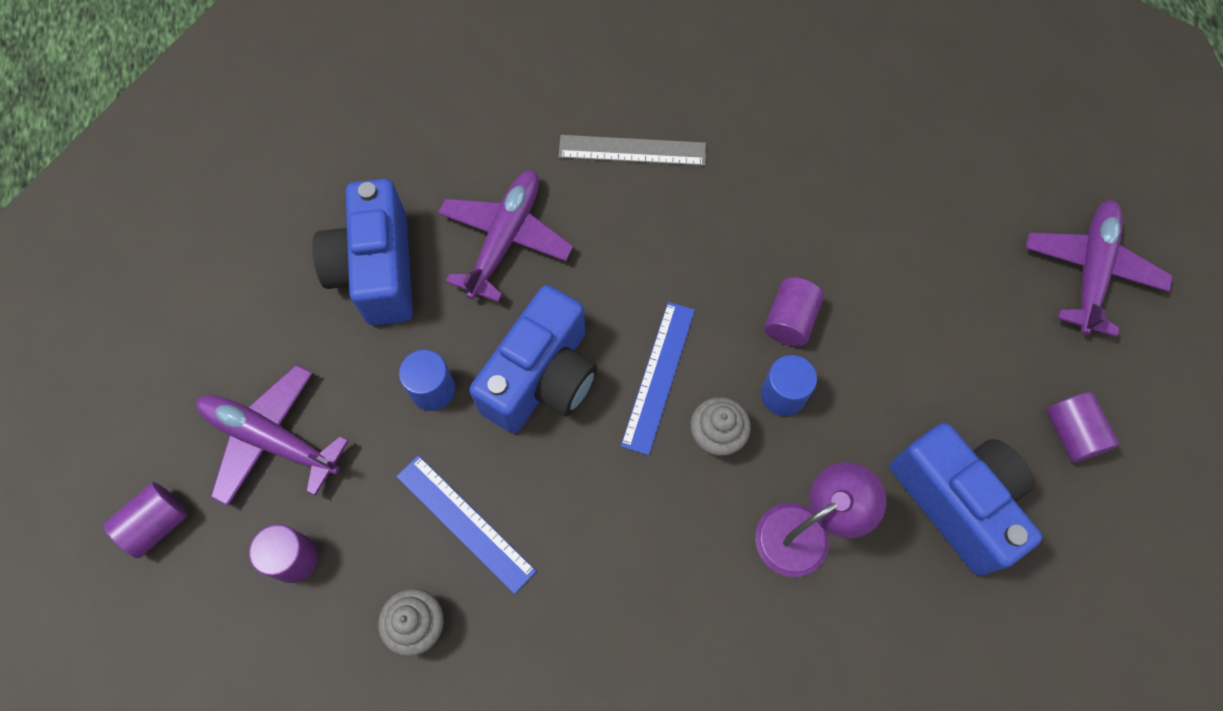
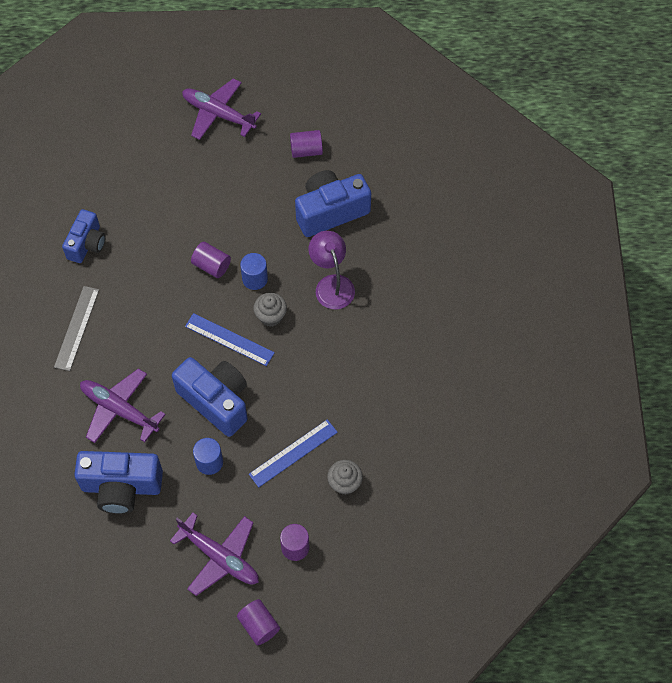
camera: 80 degrees left, 5 degrees down
purple plane [196,365,349,506] -> purple plane turned 90 degrees counterclockwise [170,513,259,596]
none -> blue camera [62,209,106,263]

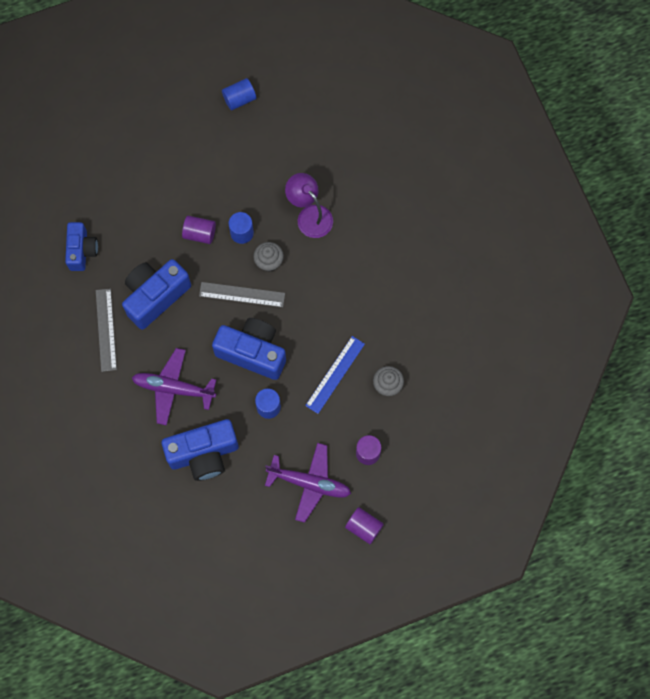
camera: 20 degrees left, 10 degrees up
purple plane [182,78,261,140] -> none
blue ruler [185,313,275,366] -> grey ruler [199,282,285,307]
purple cylinder [290,130,323,158] -> blue cylinder [222,78,256,110]
blue camera [295,170,371,237] -> blue camera moved to [122,259,191,330]

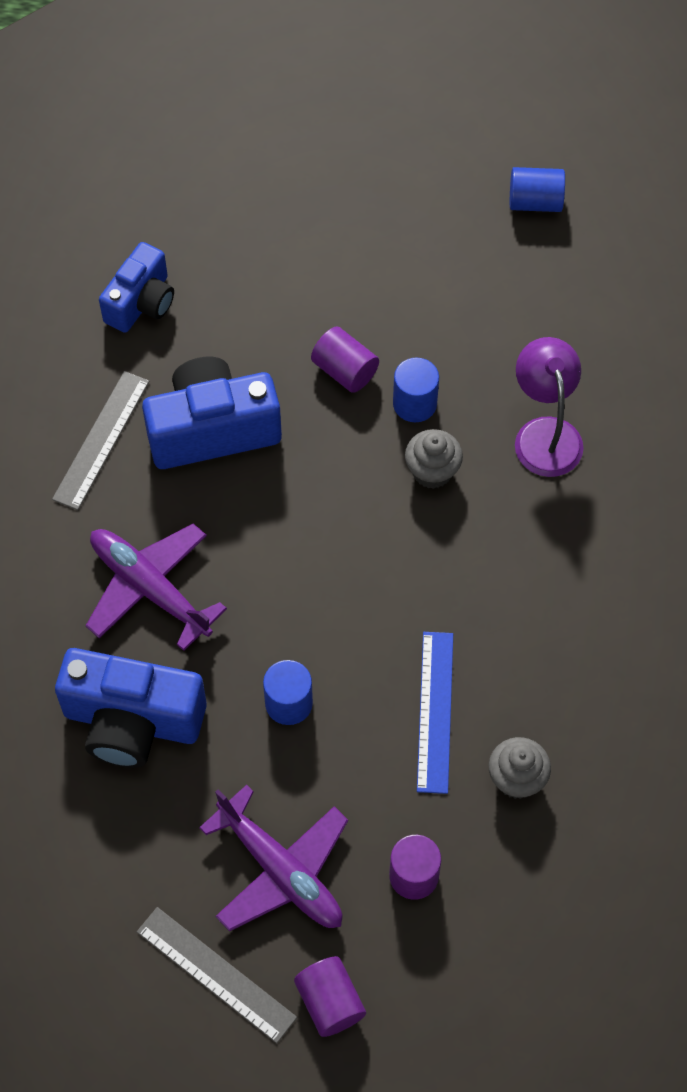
camera: 30 degrees right, 10 degrees down
grey ruler [199,282,285,307] -> grey ruler moved to [137,907,297,1043]
blue camera [212,318,286,380] -> none
blue ruler [305,336,365,414] -> blue ruler turned 60 degrees counterclockwise [417,632,453,794]

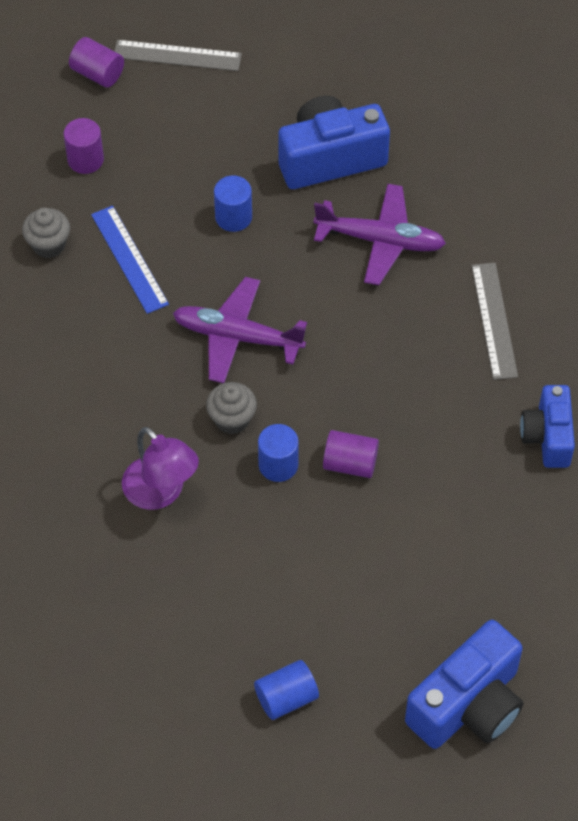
camera: 150 degrees right, 5 degrees down
blue camera [142,357,282,469] -> blue camera moved to [405,620,523,749]
purple plane [199,785,348,931] -> purple plane moved to [173,277,307,383]

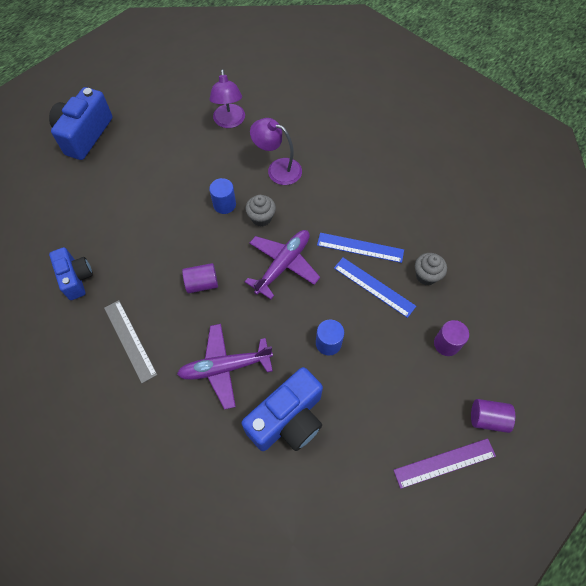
camera: 155 degrees right, 5 degrees up
grey ruler [115,40,242,71] -> purple ruler [393,438,496,489]
purple plane [173,277,307,383] -> purple plane turned 45 degrees counterclockwise [245,230,320,299]
blue cylinder [254,660,319,720] -> none
purple cylinder [323,430,379,478] -> purple cylinder moved to [182,263,218,293]
none -> purple lamp [209,69,245,128]
none -> blue ruler [317,233,404,263]

